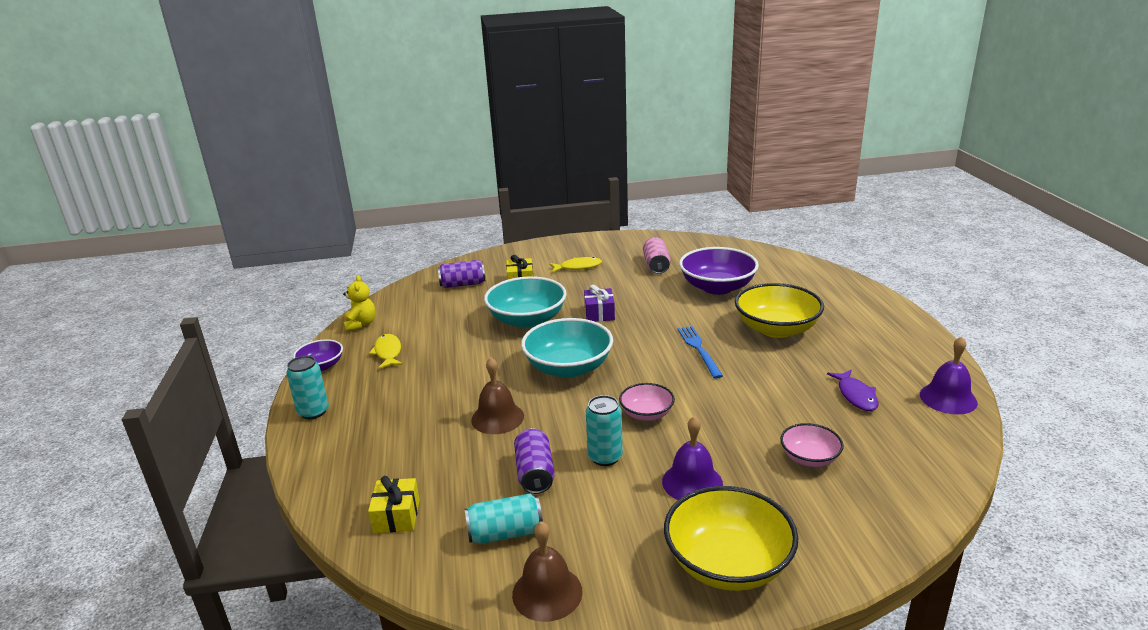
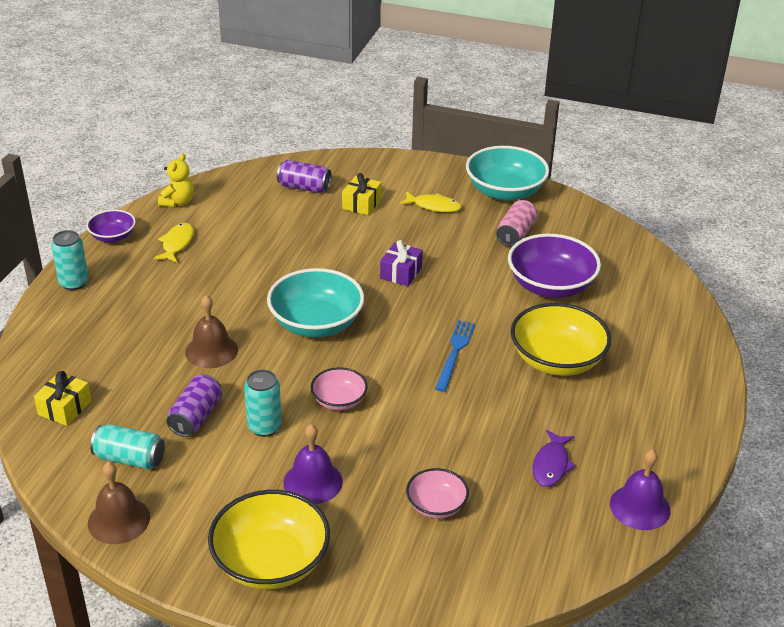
camera: 25 degrees right, 10 degrees up
turquoise bowl [484,276,567,328] -> turquoise bowl moved to [466,146,549,201]

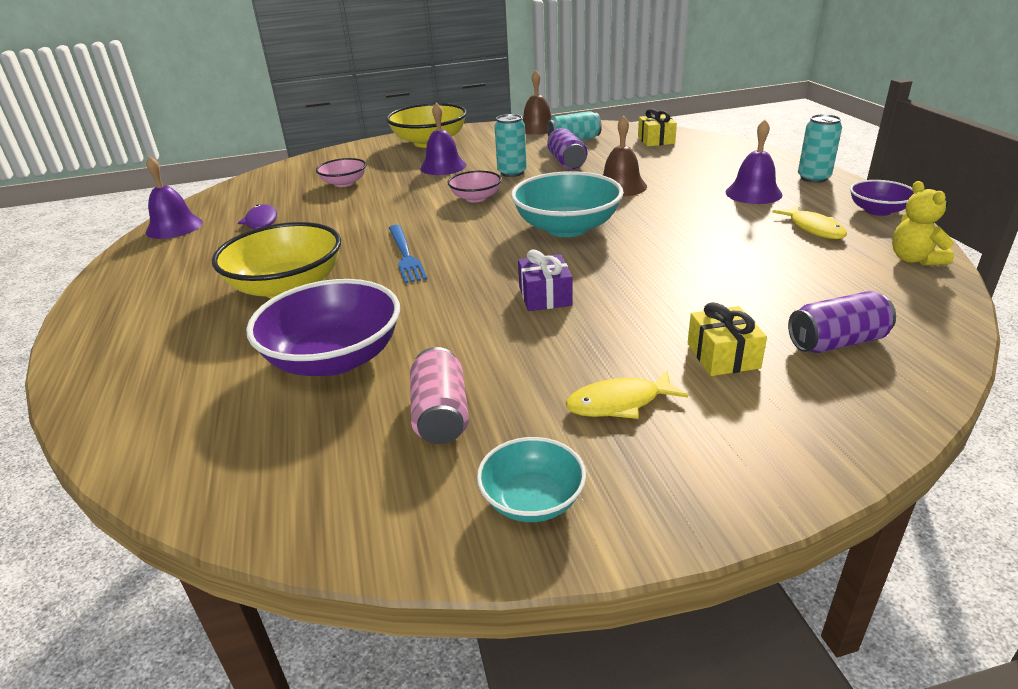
camera: 150 degrees right, 5 degrees down
turquoise bowl [466,146,549,201] -> turquoise bowl [477,437,586,522], size x0.55
none -> purple bell [726,120,783,204]

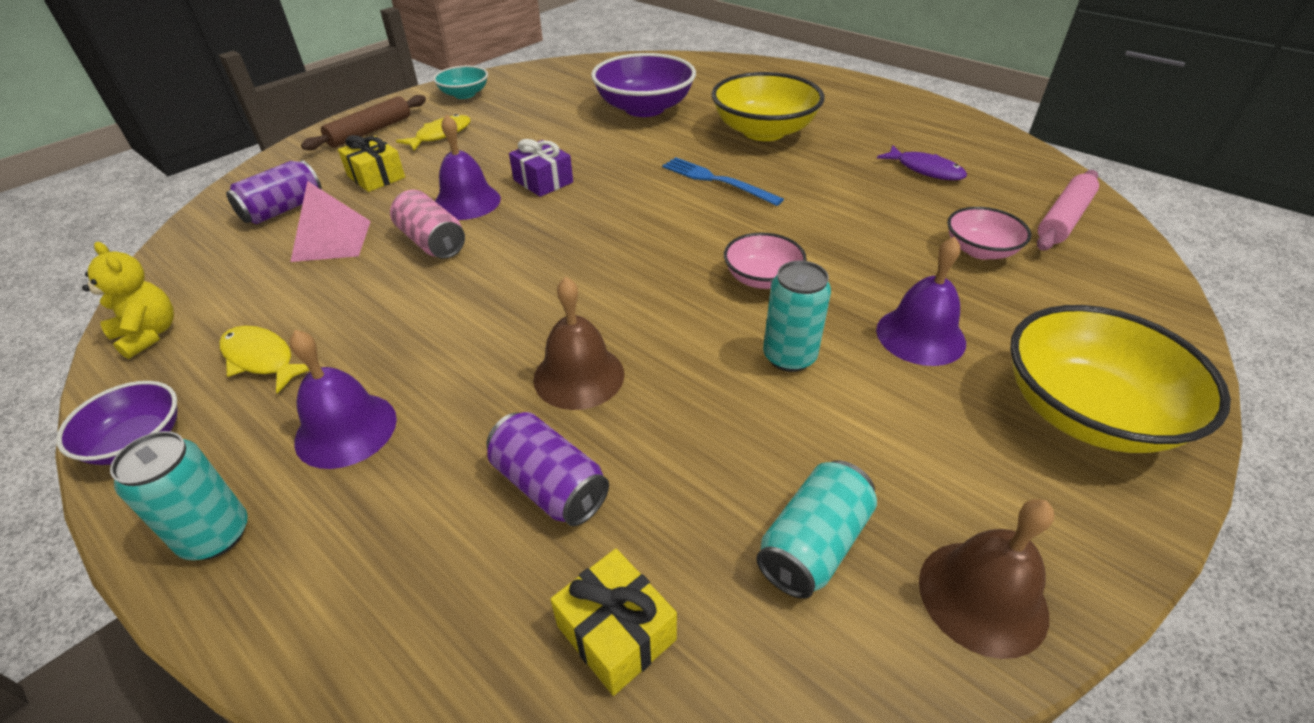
camera: 145 degrees right, 10 degrees up
purple bell [146,156,203,239] -> purple bell moved to [435,114,501,220]
pink can [410,347,469,444] -> pink can moved to [390,190,465,259]
turquoise bowl [511,171,624,237] -> none
purple can [547,128,588,169] -> purple can moved to [486,412,609,526]
none -> pink pyramid [290,181,371,262]
none -> brown rolling pin [301,95,426,150]
none -> pink rolling pin [1037,170,1099,251]

